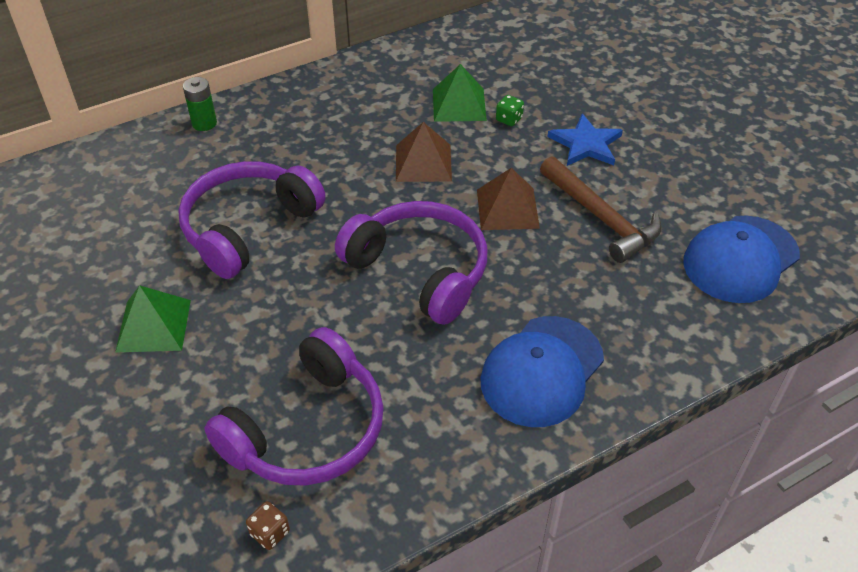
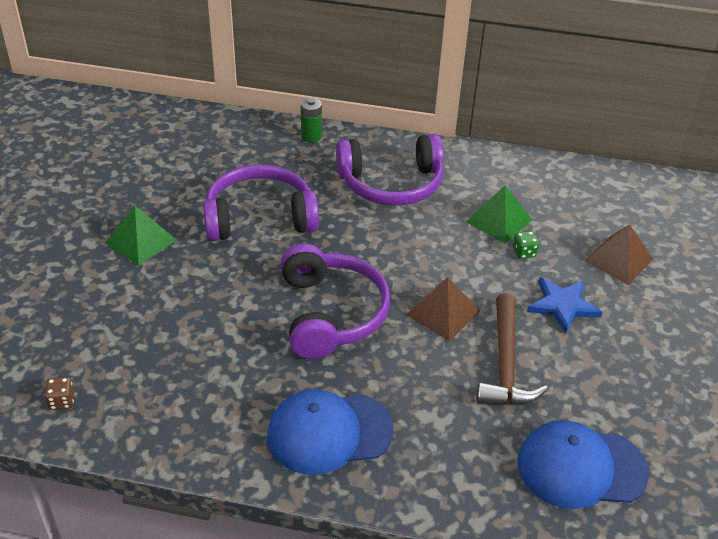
camera: 40 degrees right, 5 degrees down
purple headphones [204,327,384,486] -> purple headphones moved to [336,134,444,205]
brown pyramid [396,122,452,182] -> brown pyramid moved to [585,224,653,285]

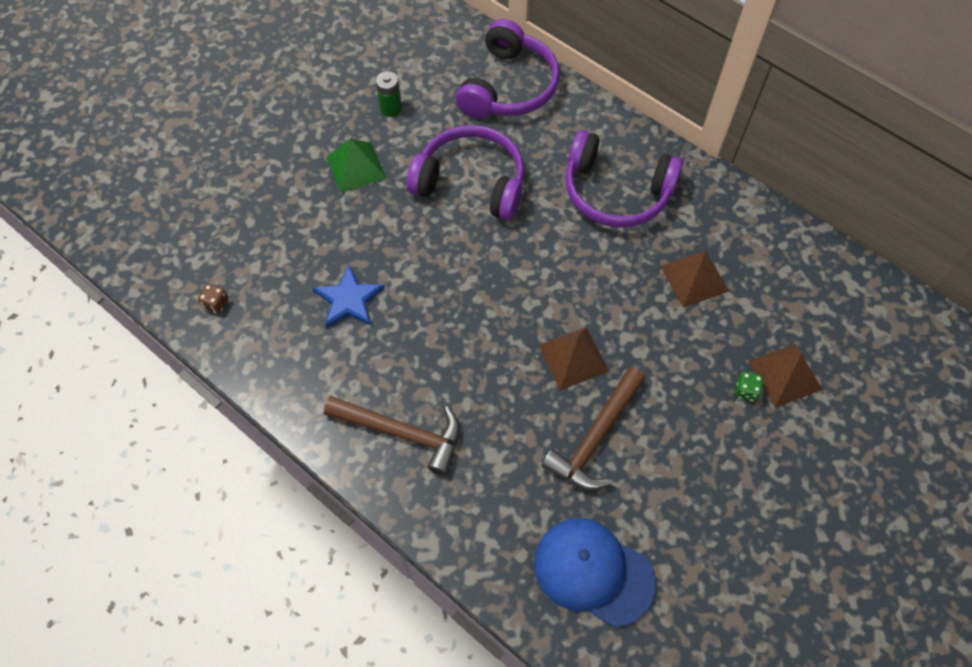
camera: 30 degrees right, 20 degrees up
blue cap [267,390,394,475] -> brown hammer [324,396,460,475]
purple headphones [281,244,390,359] -> purple headphones moved to [456,19,560,119]
green battery [301,98,322,143] -> green battery moved to [376,71,402,117]
green pyramid [466,185,532,244] -> brown pyramid [661,250,729,308]
green dice [513,231,539,259] -> green dice moved to [735,372,763,402]
blue star [527,277,603,334] -> blue star moved to [313,265,385,328]

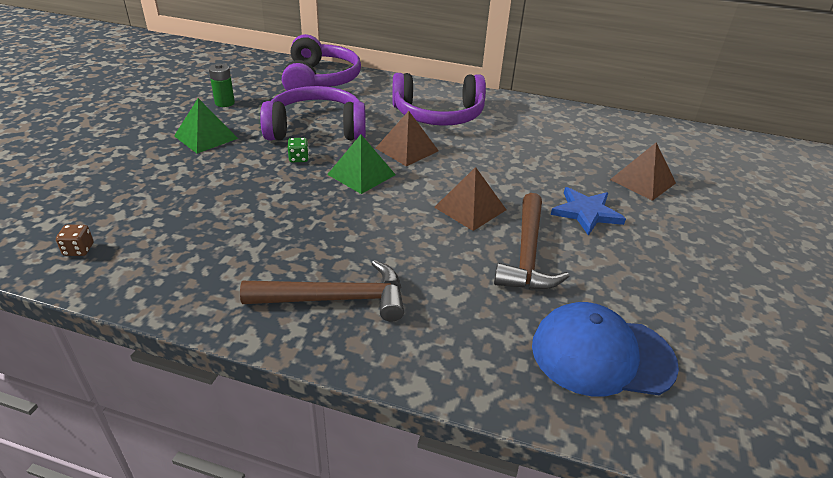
camera: 25 degrees left, 25 degrees down
blue star [313,265,385,328] -> blue star moved to [551,187,626,236]
brown pyramid [661,250,729,308] -> brown pyramid moved to [376,111,439,166]
green dice [735,372,763,402] -> green dice moved to [288,138,309,163]
none -> green pyramid [327,135,396,194]

